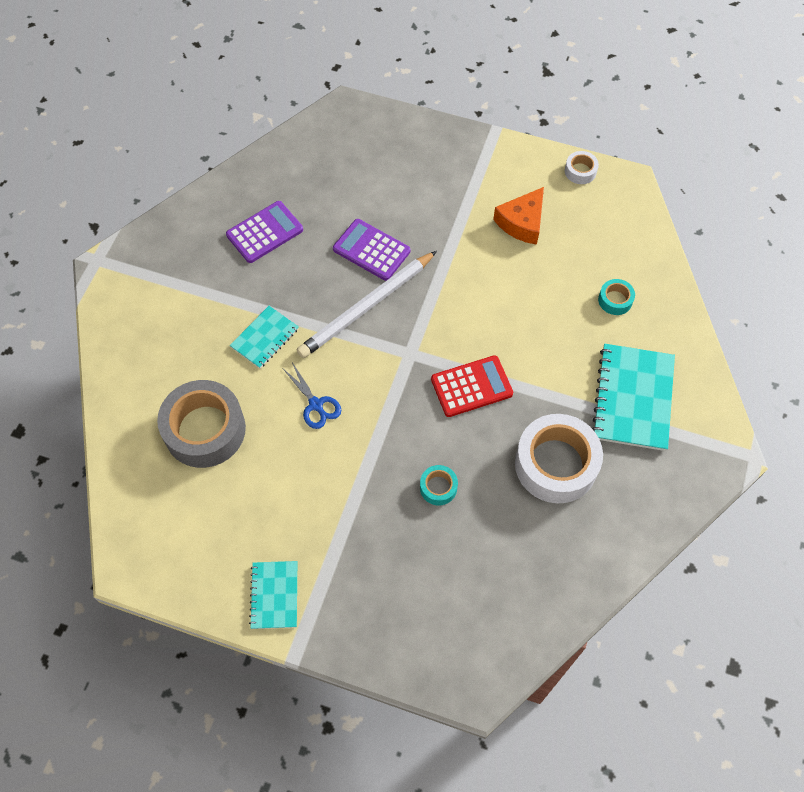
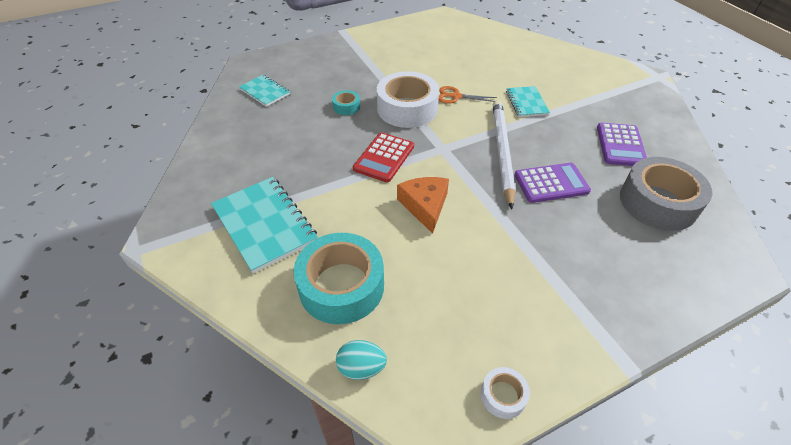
camera: 135 degrees right, 15 degrees down
grey tape [157,380,246,468] -> grey tape moved to [620,157,712,231]
turquoise notebook [249,561,297,629] -> turquoise notebook moved to [239,75,290,107]
blue scissors [283,363,341,429] -> orange scissors [439,86,497,104]
orange cheese [493,187,544,245] -> orange cheese moved to [397,177,449,234]
white tape [515,414,603,503] -> white tape moved to [377,71,439,128]
turquoise tape [598,279,635,315] -> turquoise tape [294,233,384,324], size x2.23
none -> turquoise egg [336,340,387,380]

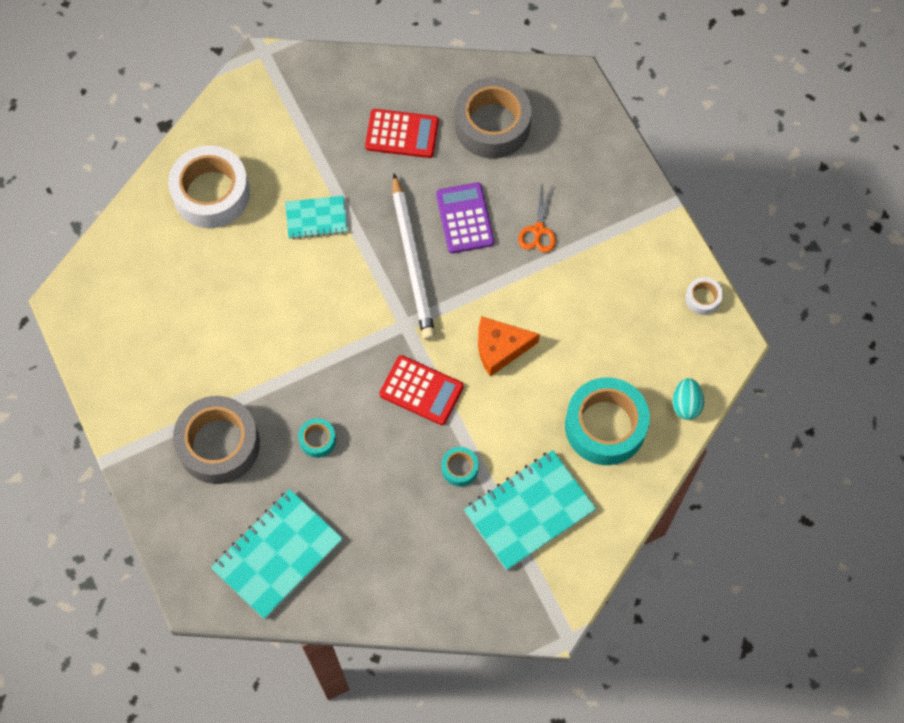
camera: 90 degrees left, 20 degrees up
turquoise notebook [239,75,290,107] -> turquoise notebook [211,489,343,619], size x1.74
white tape [377,71,439,128] -> white tape moved to [168,145,250,228]
orange scissors [439,86,497,104] -> orange scissors moved to [518,185,556,253]
white pencil [493,100,516,210] -> white pencil turned 105 degrees counterclockwise [392,174,435,340]
purple calculator [597,123,647,166] -> red calculator [365,109,439,158]
none -> grey tape [173,396,260,484]
none -> turquoise tape [441,447,479,486]

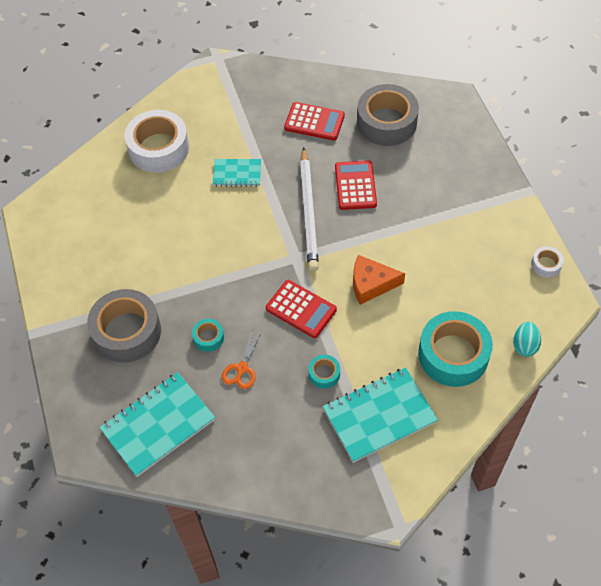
camera: 10 degrees right, 10 degrees down
purple calculator [436,183,494,253] -> red calculator [335,160,377,210]
orange scissors [518,185,556,253] -> orange scissors moved to [222,329,262,389]

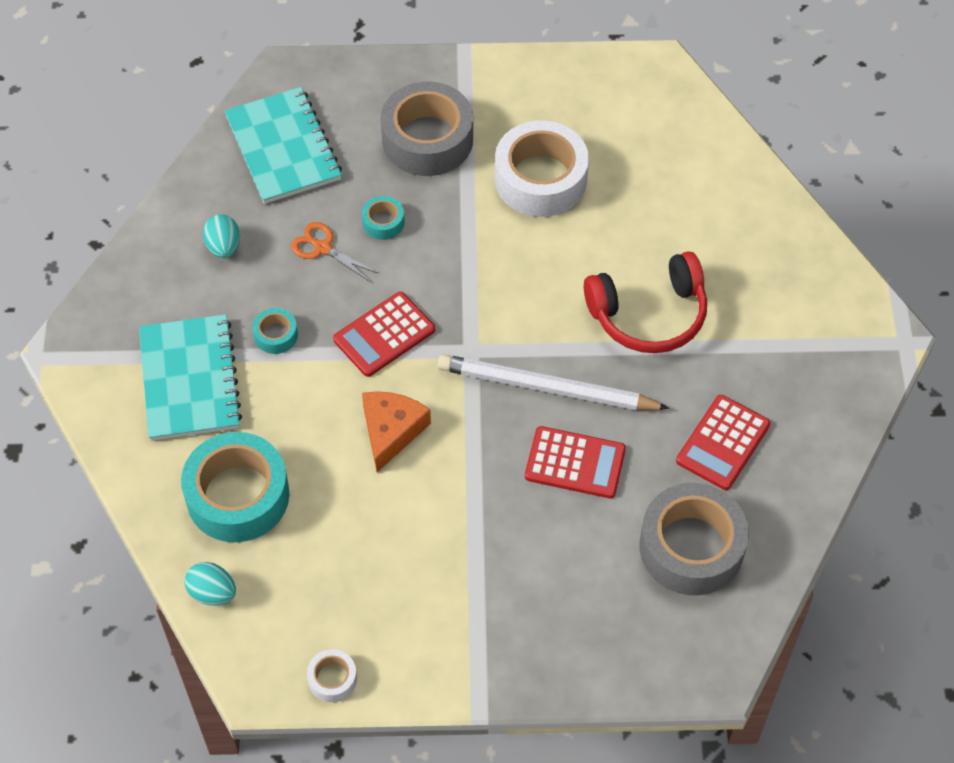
camera: 105 degrees right, 0 degrees up
white tape [124,110,189,173] -> white tape moved to [495,121,589,217]
turquoise notebook [212,159,261,187] -> red headphones [584,251,707,353]
none -> turquoise egg [203,214,240,258]

